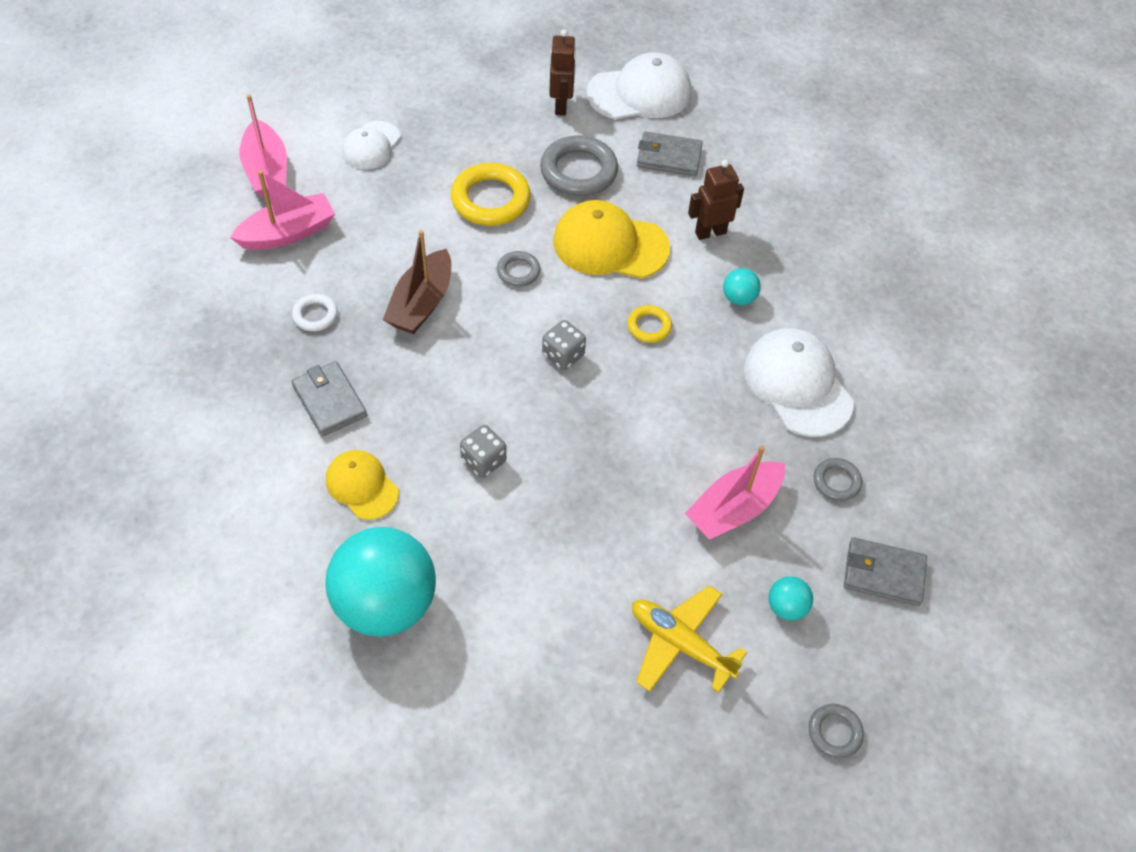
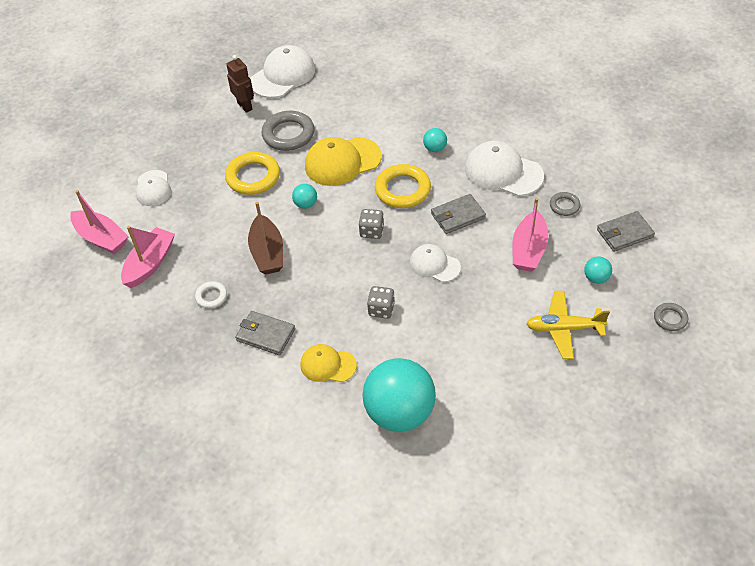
camera: 30 degrees left, 5 degrees down
grey ring [497,251,540,287] -> turquoise ball [292,184,317,209]
yellow ring [627,305,672,343] -> yellow ring [375,164,431,208], size x1.90
grey wallet [637,131,703,176] -> grey wallet moved to [431,194,486,234]
brown robot [688,160,744,240] -> none
none -> white cap [410,244,461,282]

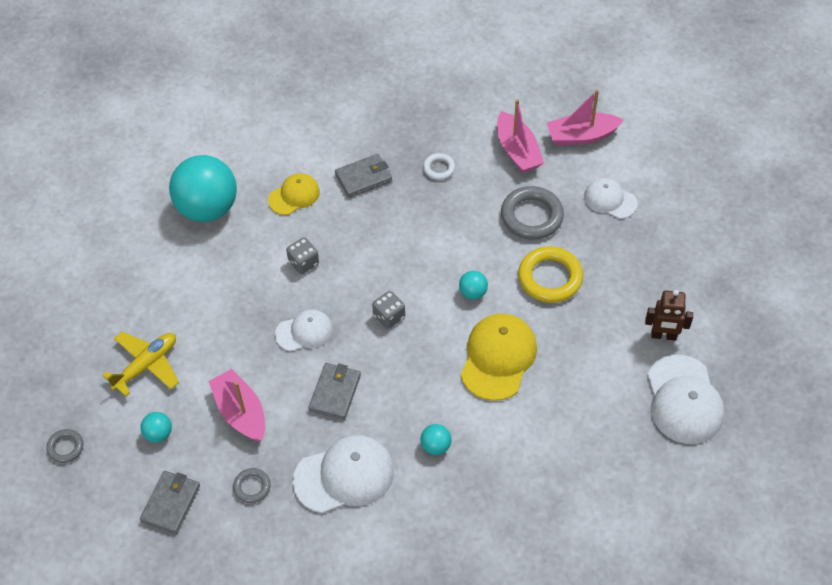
camera: 130 degrees right, 5 degrees up
brown boat [248,202,283,275] -> none
grey ring [261,111,315,151] -> grey ring moved to [501,186,564,240]
yellow ring [375,164,431,208] -> none

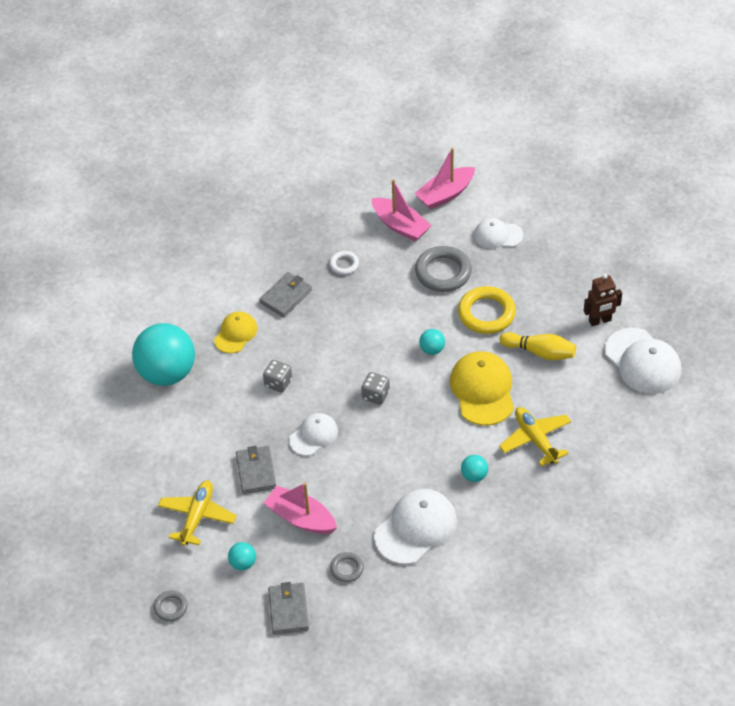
camera: 25 degrees left, 5 degrees down
grey wallet [308,363,361,420] -> grey wallet moved to [236,446,276,494]
none -> yellow plane [499,407,571,467]
none -> yellow bowling pin [500,332,576,360]

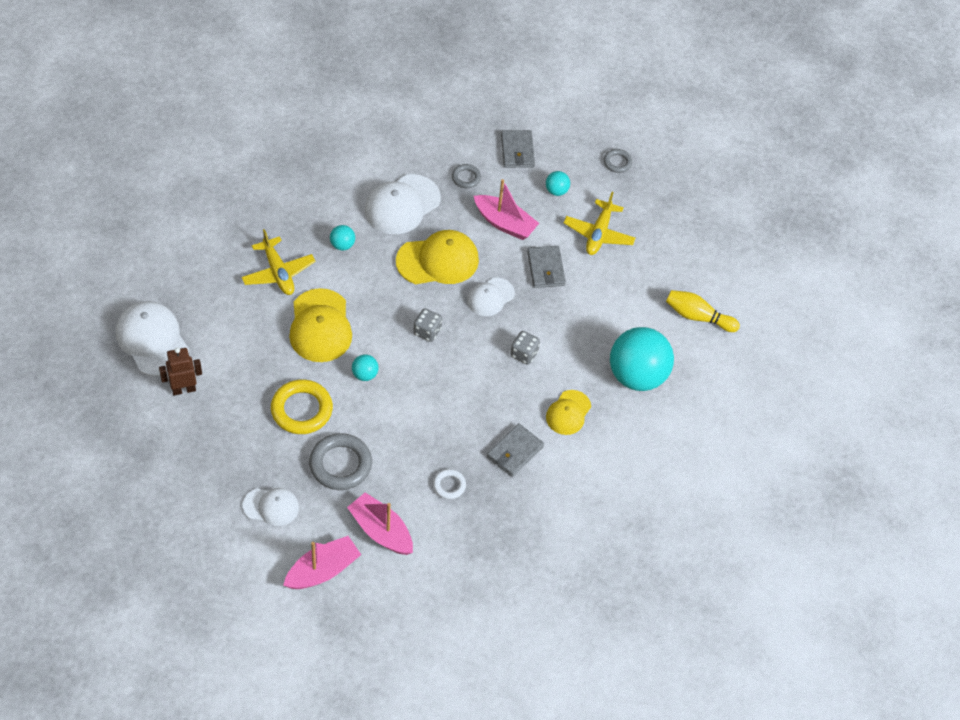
camera: 175 degrees right, 5 degrees up
yellow bowling pin [500,332,576,360] -> yellow bowling pin moved to [666,290,740,332]
none -> yellow cap [396,230,479,284]

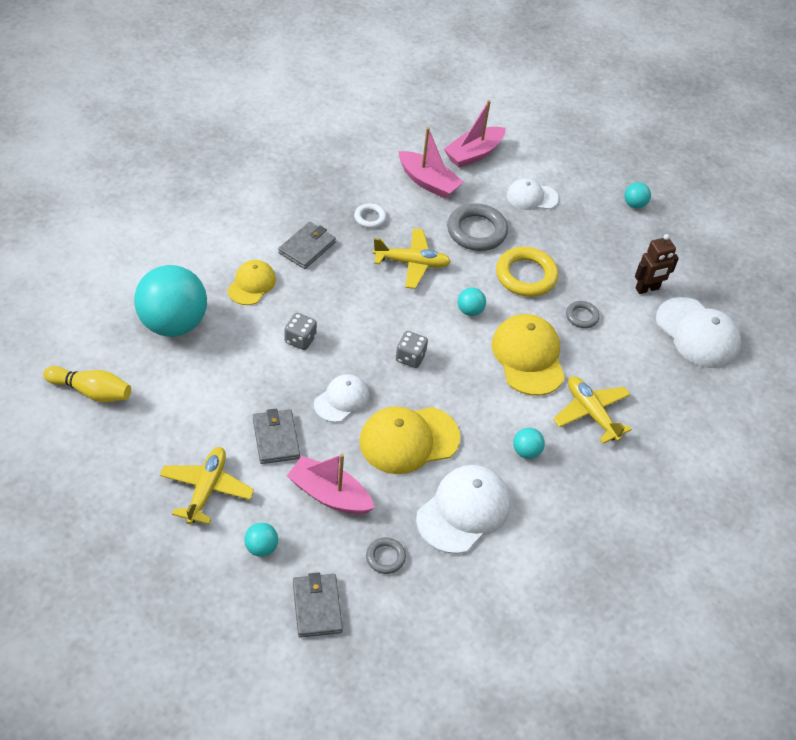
camera: 175 degrees right, 5 degrees down
grey ring [604,149,632,173] -> grey ring moved to [566,301,600,328]
none -> yellow plane [373,228,451,289]
none -> turquoise ball [624,182,651,208]

